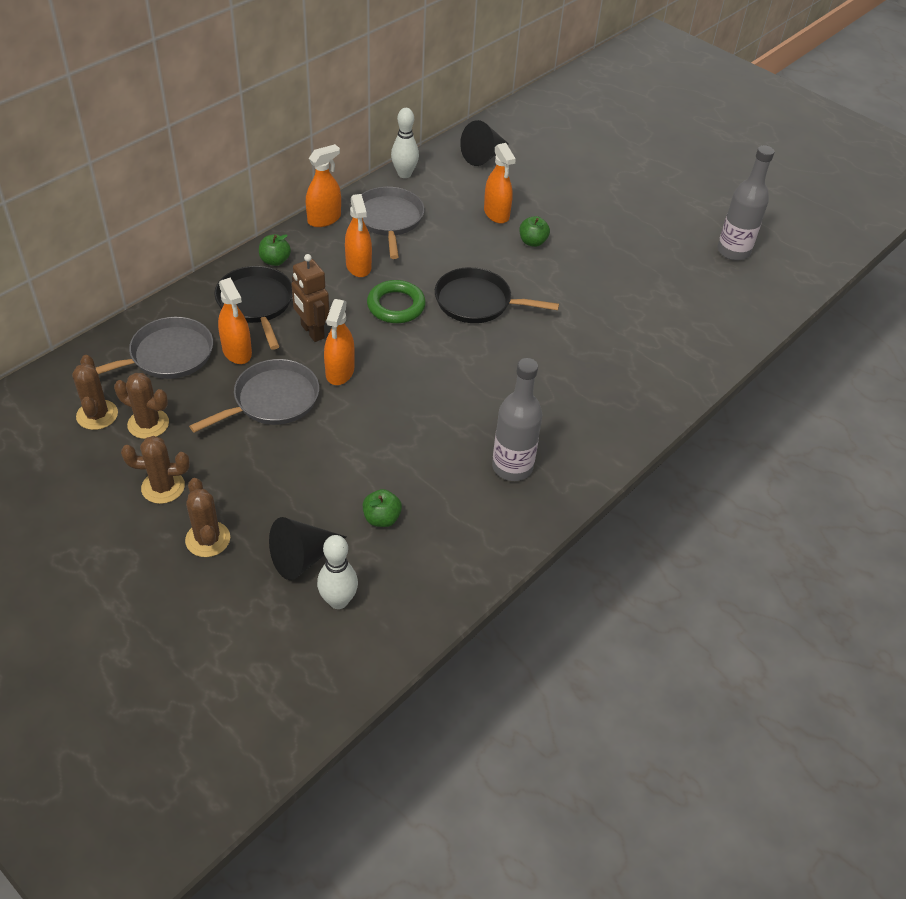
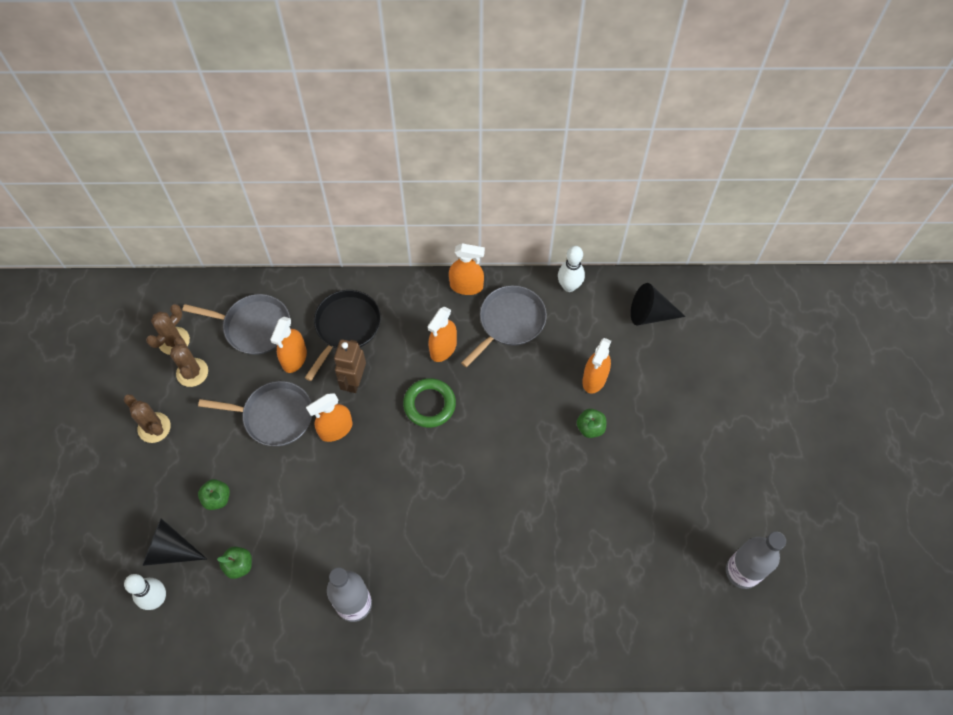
camera: 50 degrees right, 15 degrees up
brown cactus [185,478,230,557] -> none
green apple [259,234,291,266] -> green apple moved to [198,479,230,510]
black pan [435,267,559,323] -> none

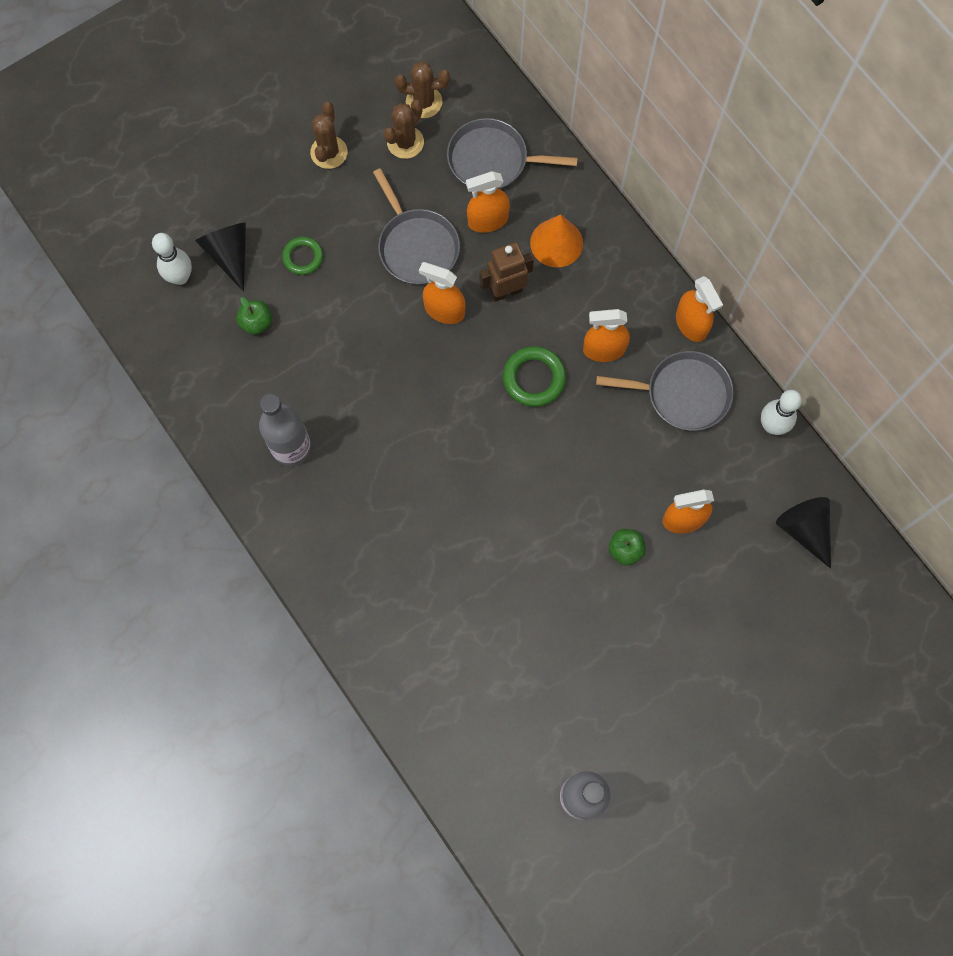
camera: 55 degrees right, 10 degrees up
grey pan [182,294,290,355] -> grey pan turned 120 degrees clockwise [447,118,578,189]
green apple [198,479,230,510] -> green ring [282,237,323,275]
black pan [305,290,381,381] -> orange cone [530,214,583,268]

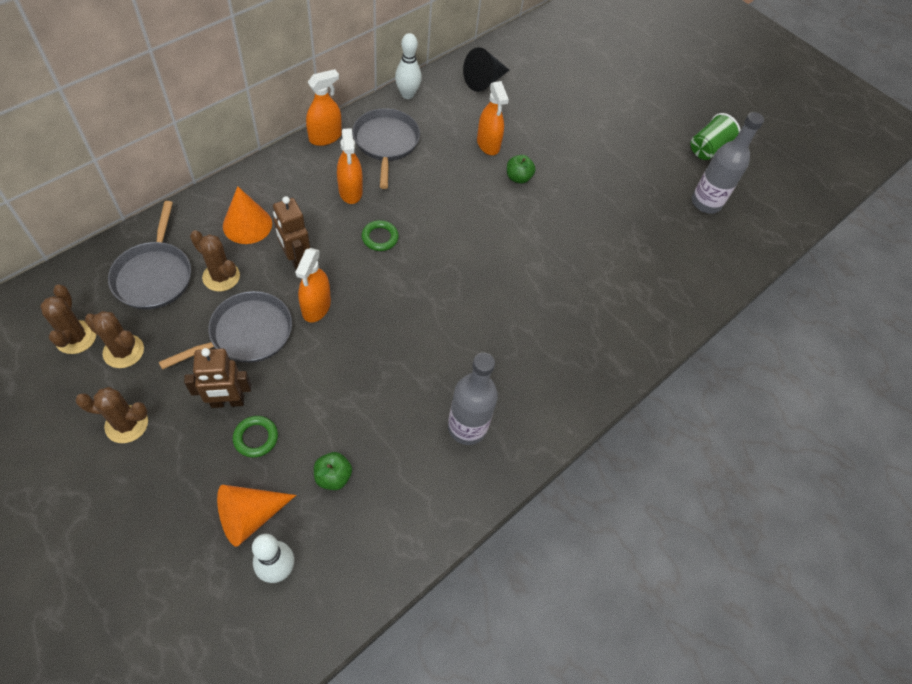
camera: 105 degrees left, 15 degrees down
black cone [195,222,246,292] -> orange cone [217,485,296,547]
orange spray bottle [466,171,510,233] -> brown cactus [190,230,240,292]
green ring [503,346,566,407] -> green ring [361,220,399,251], size x0.66
none -> brown robot [184,348,251,408]
none -> green cup [691,113,740,160]

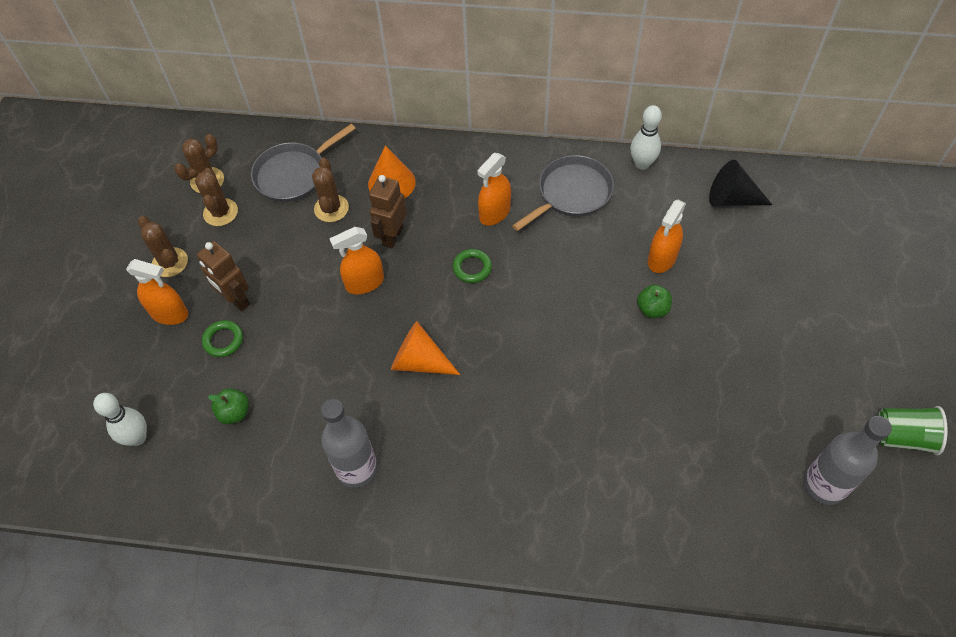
camera: 60 degrees right, 0 degrees up
grey pan [159,291,292,370] -> none
orange cone [217,485,296,547] -> orange cone moved to [391,321,460,375]
orange spray bottle [306,69,342,146] -> orange spray bottle moved to [126,259,188,325]

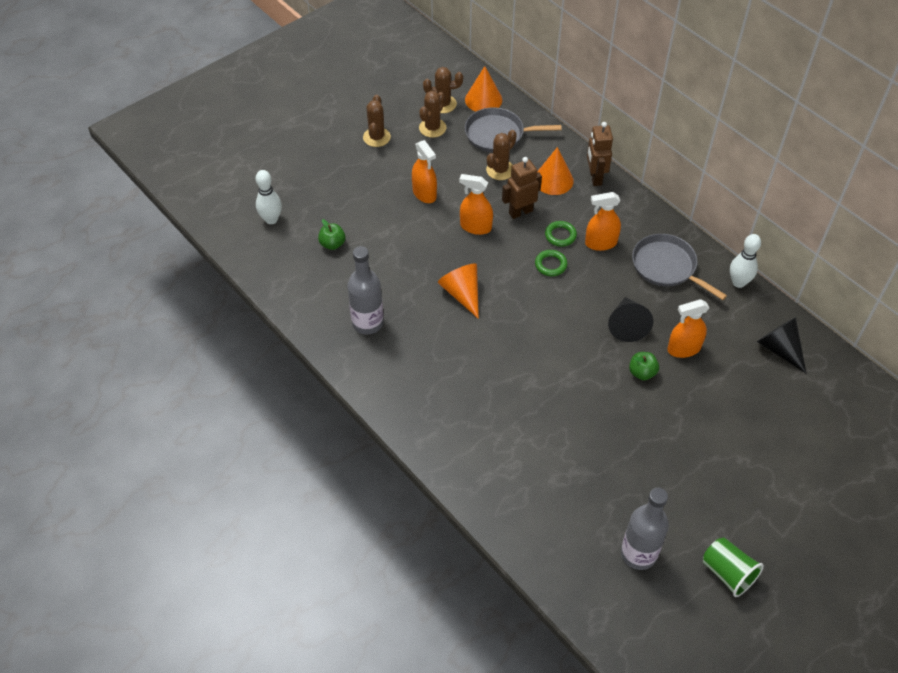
camera: 40 degrees right, 5 degrees down
orange spray bottle [126,259,188,325] -> orange spray bottle moved to [412,140,437,203]
brown robot [197,241,250,311] -> brown robot moved to [587,122,613,186]
green ring [202,320,243,357] -> green ring moved to [545,221,577,247]
grey pan [512,155,614,231] -> grey pan turned 135 degrees counterclockwise [632,234,727,300]
none -> orange cone [465,66,502,112]
none -> black cone [608,297,653,342]

